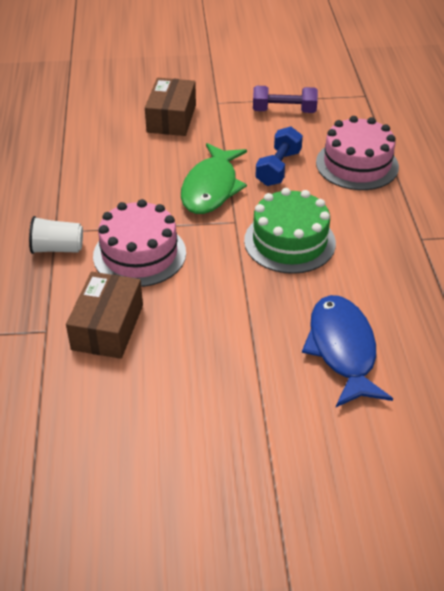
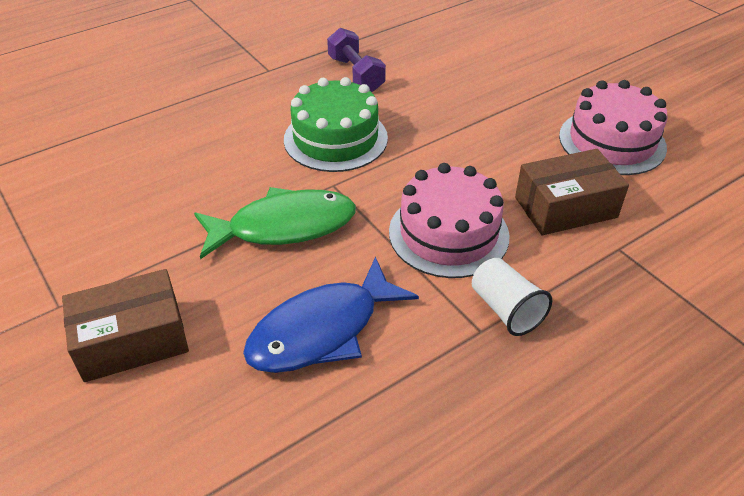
camera: 120 degrees left, 0 degrees up
purple dumbbell [253,86,318,113] -> purple dumbbell moved to [327,28,386,92]
blue dumbbell [255,126,303,186] -> none
blue fish [302,295,393,407] -> blue fish moved to [243,257,419,373]
pink cake [316,116,399,190] -> pink cake moved to [559,80,668,175]

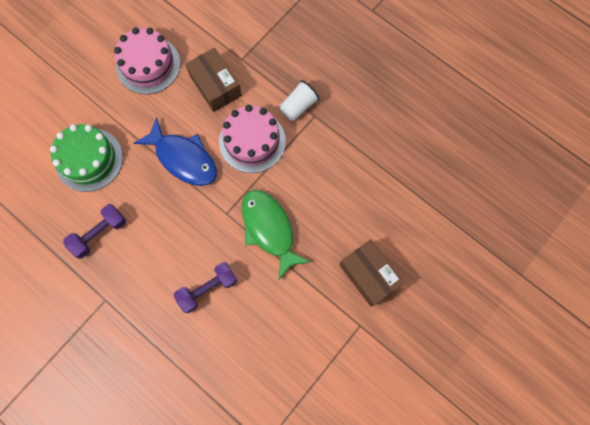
camera: 105 degrees left, 30 degrees up
blue fish [243,257,419,373] -> blue fish moved to [134,117,217,186]
green cake [284,77,388,172] -> green cake moved to [50,124,123,192]
none -> purple dumbbell [174,262,237,313]

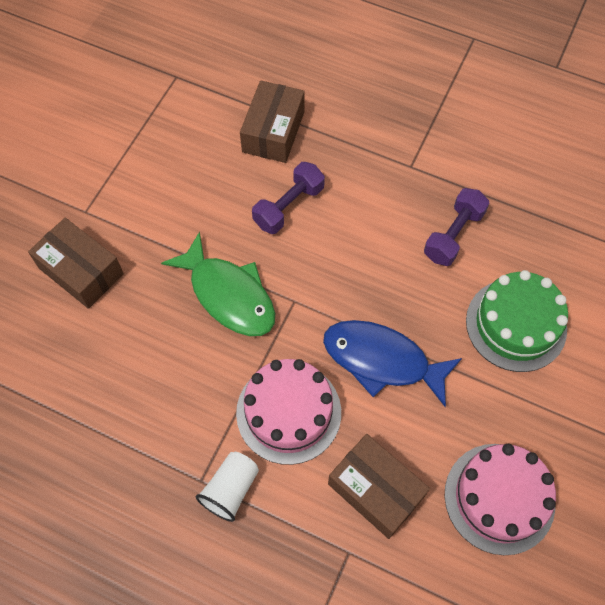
camera: 165 degrees right, 10 degrees down
none -> brown box [240,80,305,163]

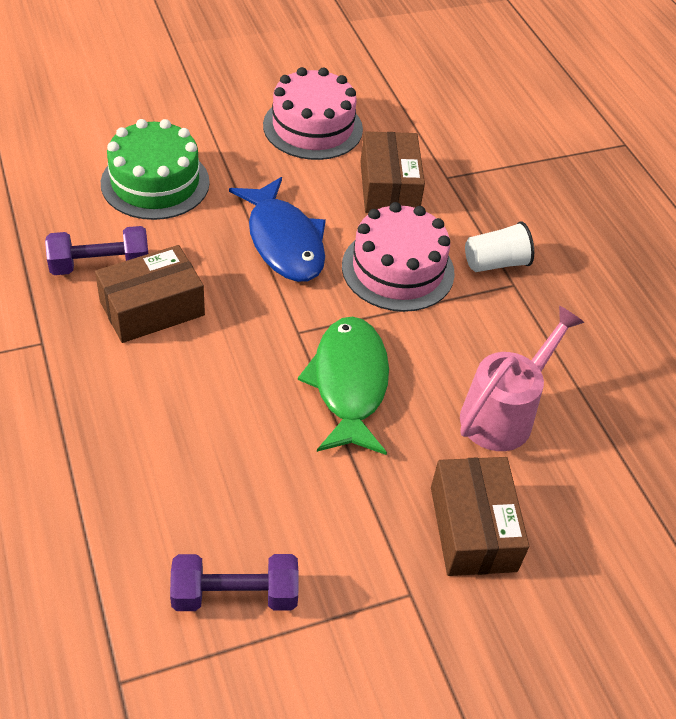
camera: 140 degrees left, 15 degrees down
brown box [240,80,305,163] -> brown box moved to [95,245,205,343]
purple dumbbell [252,162,325,234] -> purple dumbbell moved to [170,554,298,611]
none -> pink watering can [460,305,585,451]

